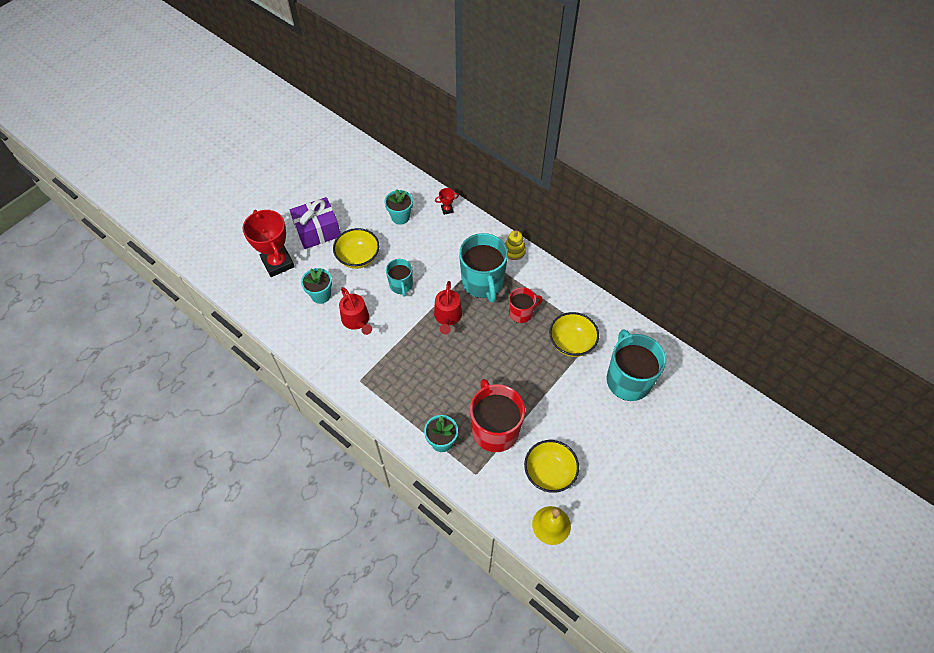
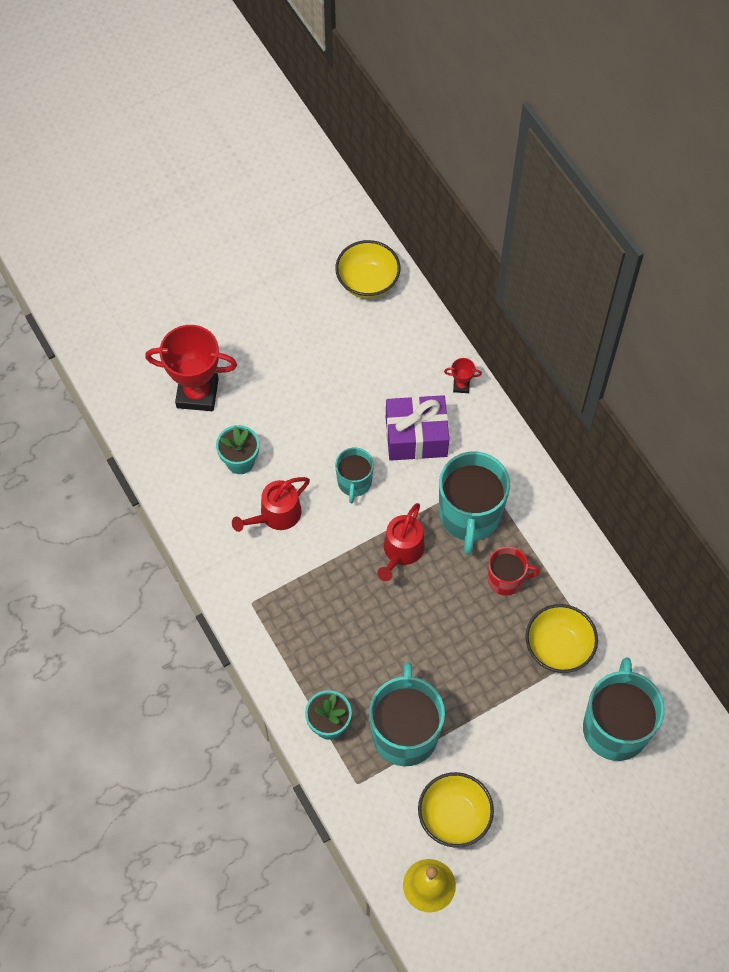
camera: 20 degrees right, 5 degrees up
red trophy [243,210,295,277] -> red trophy turned 75 degrees counterclockwise [145,325,237,411]
purple gift [290,197,341,249] -> purple gift moved to [386,395,449,461]
yellow bowl [333,228,380,269] -> yellow bowl moved to [335,240,401,298]
red watering can [339,287,372,335] -> red watering can turned 60 degrees clockwise [232,477,310,532]
turquoise flower pot [385,189,413,225] -> none
red mug [470,379,525,452] -> turquoise mug [369,662,445,766]
yellow stacking toy [505,230,526,260] -> none

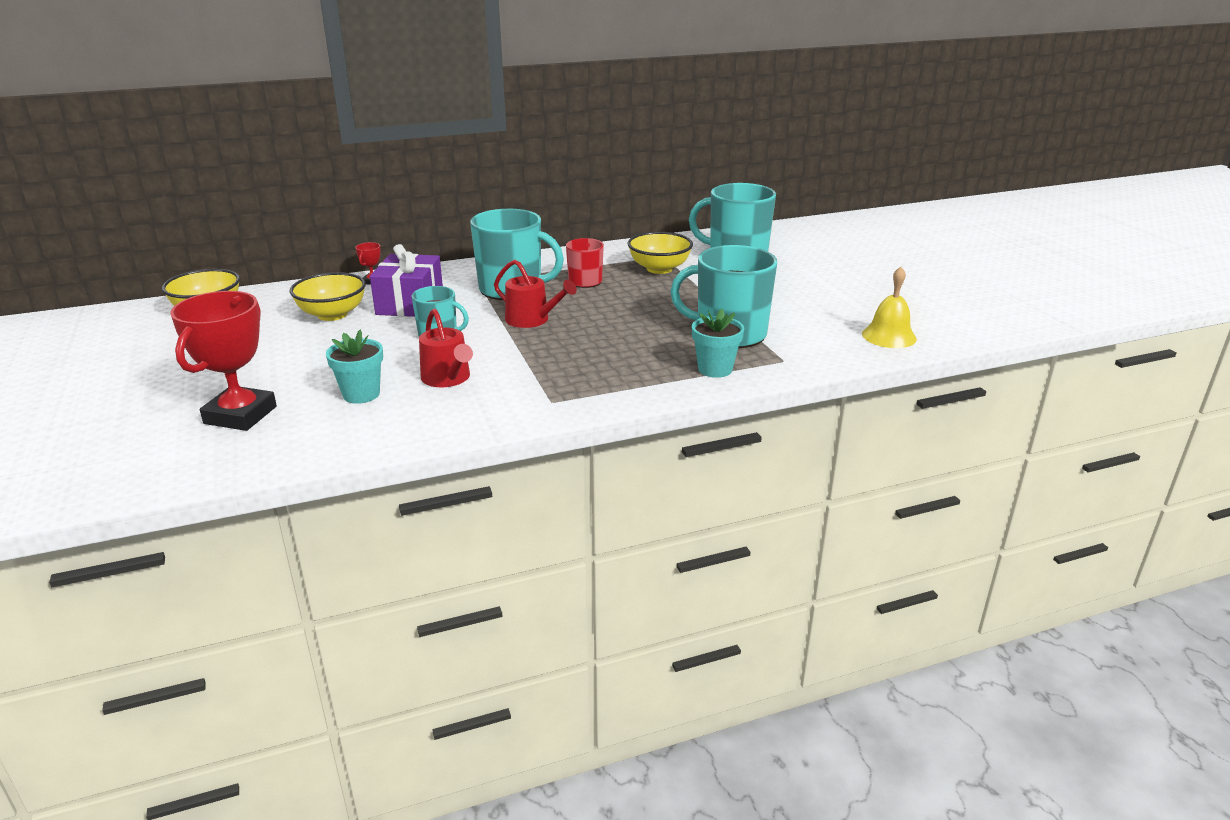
camera: 80 degrees left, 35 degrees down
yellow bowl [418,772,494,848] -> yellow bowl moved to [289,272,366,321]

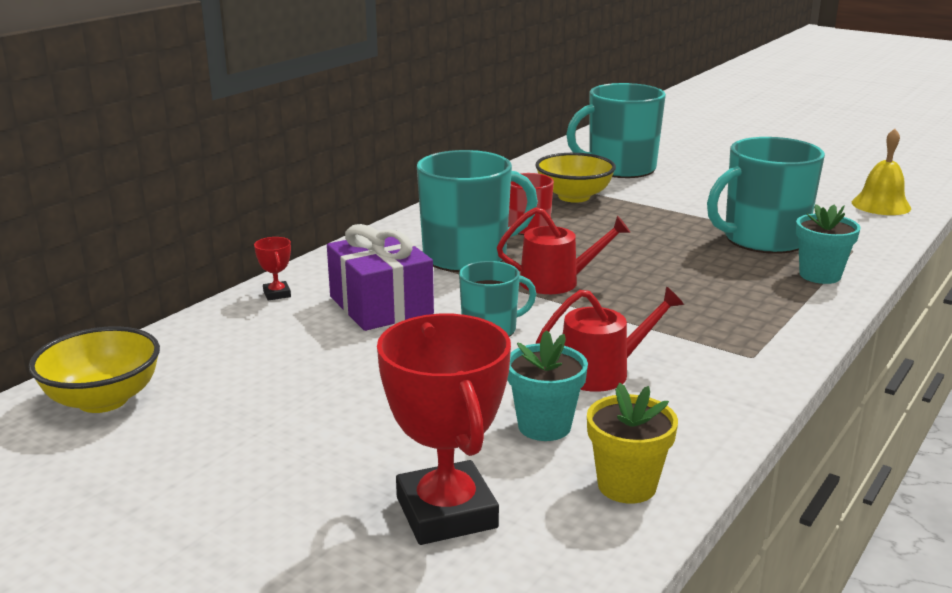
camera: 35 degrees left, 5 degrees down
yellow bowl [289,272,366,321] -> none
red watering can [419,309,473,387] -> red watering can turned 45 degrees counterclockwise [536,286,684,392]
none -> yellow flower pot [587,383,678,504]

